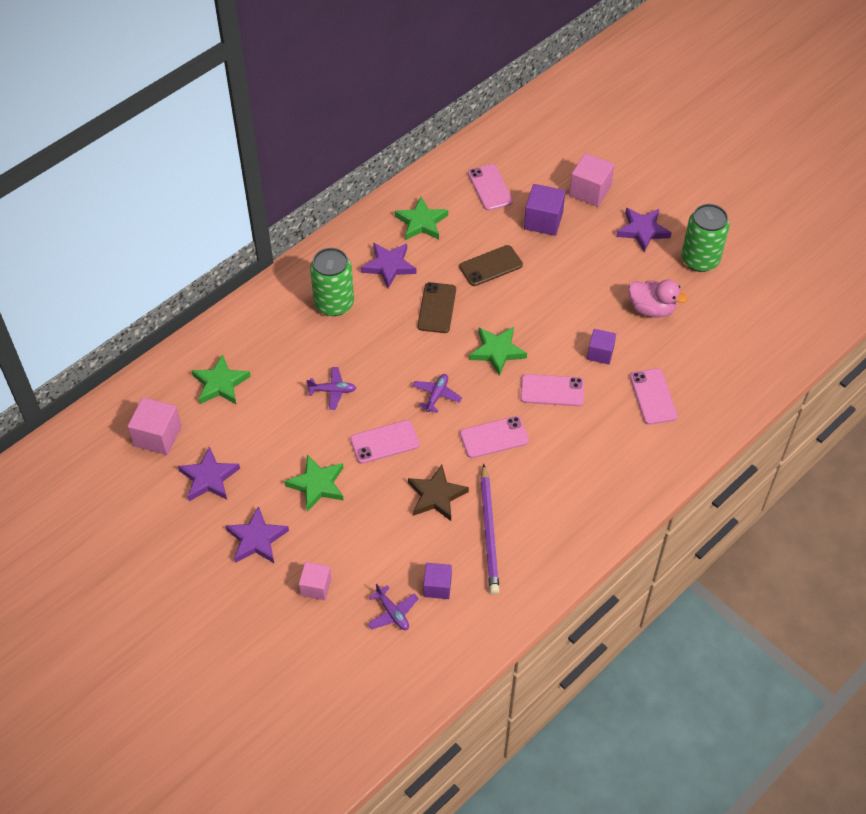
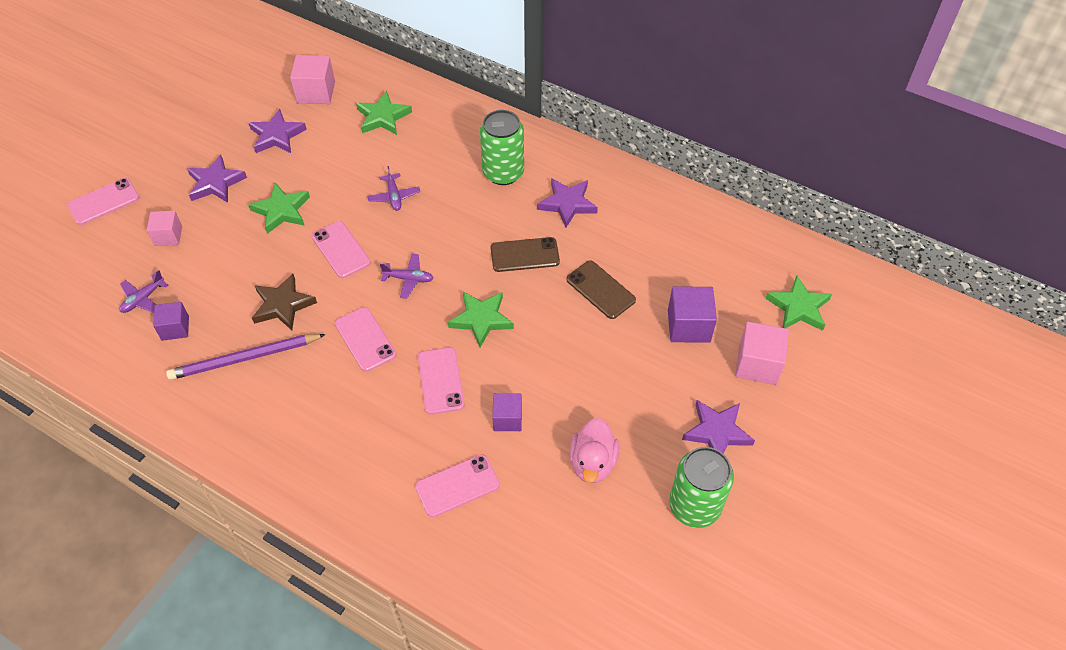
camera: 75 degrees right, 0 degrees up
green star [395,197,448,240] -> green star moved to [765,275,832,331]
pink phone [468,164,513,211] -> pink phone moved to [68,178,140,225]

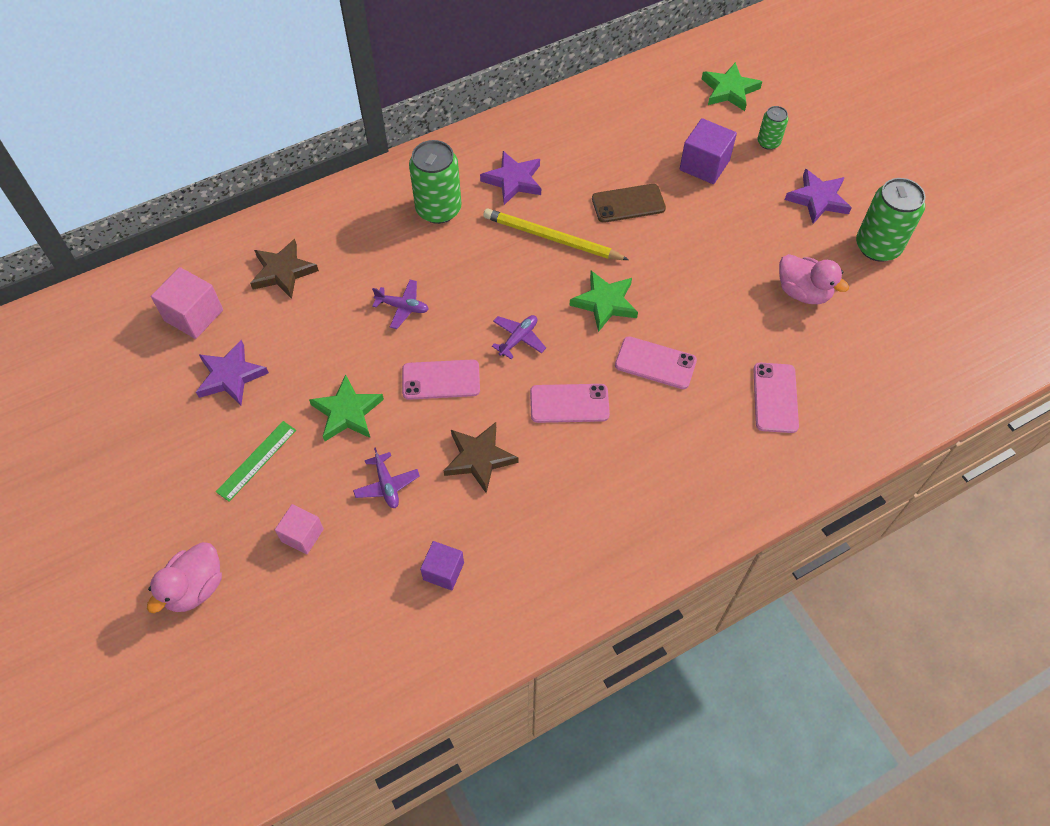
camera: 60 degrees left, 5 degrees up
pink phone [68,178,140,225] -> pink duck [147,542,222,613]
purple plane [119,270,168,313] -> purple plane moved to [353,447,420,508]
purple pencil [166,334,326,380] -> none
purple star [187,155,247,203] -> green ruler [216,421,296,502]
green star [356,91,412,135] -> brown star [250,239,319,299]
brown phone [491,237,560,272] -> yellow pencil [483,209,629,260]
purple cube [492,393,522,431] -> none
pink cube [735,322,789,385] -> green can [758,106,788,150]

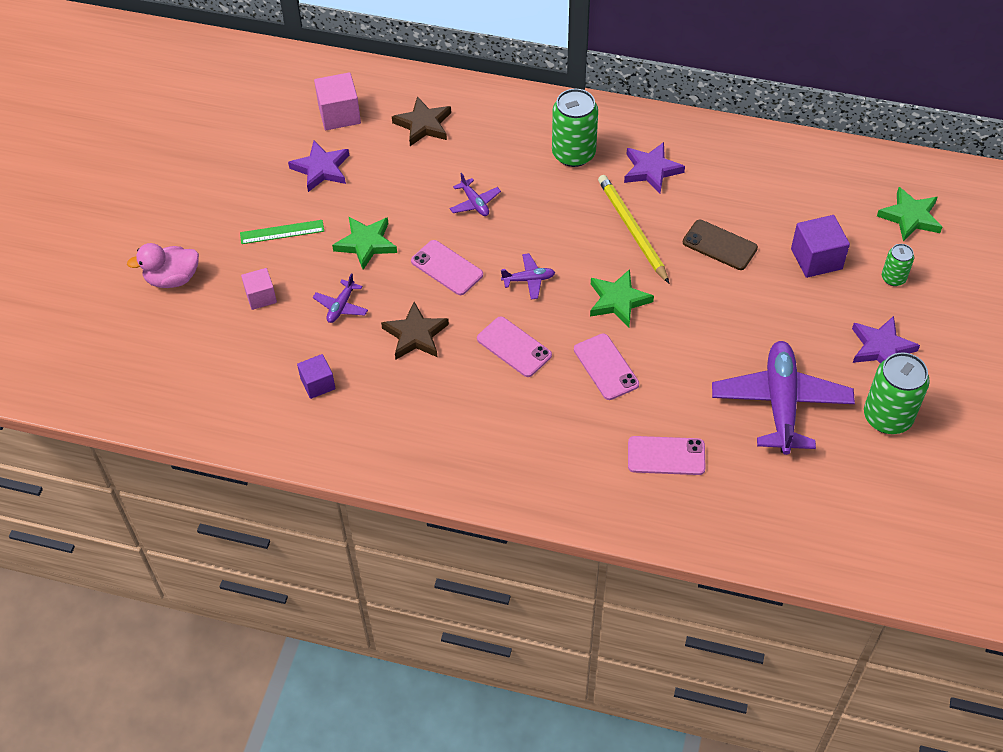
camera: 45 degrees right, 5 degrees down
pink phone [753,363,799,433] -> pink phone turned 45 degrees clockwise [628,436,706,475]
pink duck [779,254,849,304] -> purple plane [712,341,855,455]

